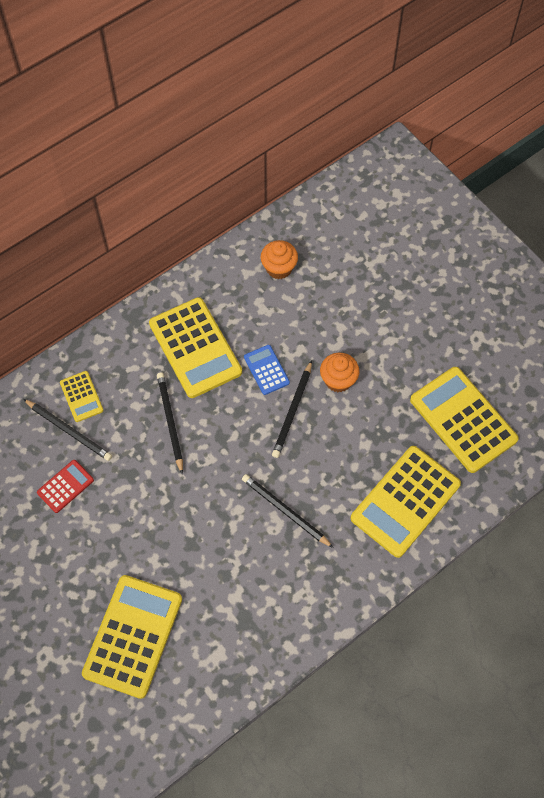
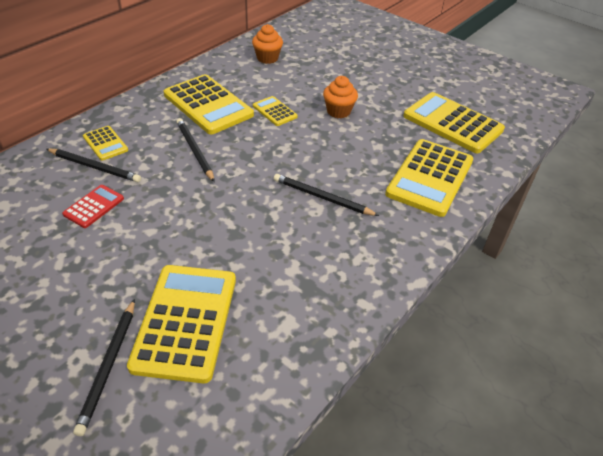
camera: 15 degrees left, 20 degrees down
blue calculator [244,345,290,395] -> yellow calculator [253,96,298,126]
black pencil [272,360,312,458] -> black pencil moved to [73,299,135,436]

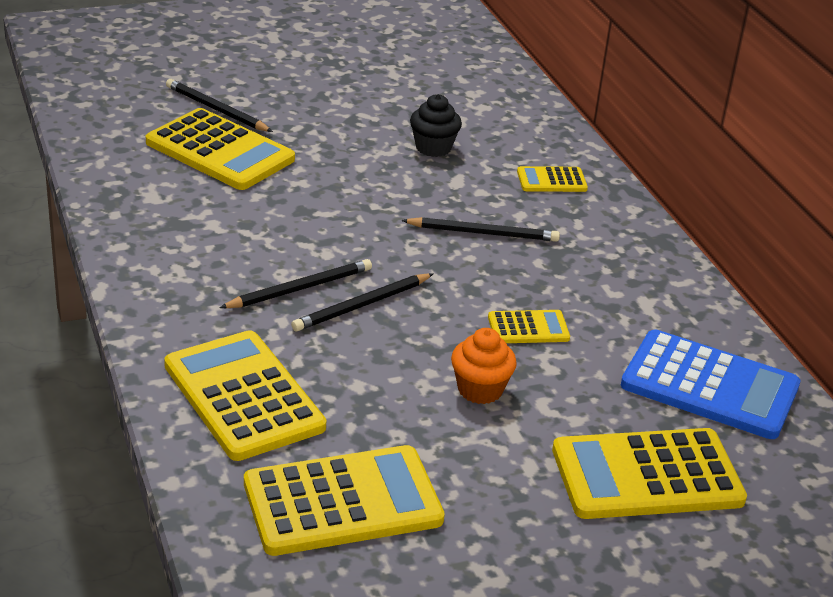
camera: 120 degrees right, 10 degrees down
black pencil [47,148,141,182] -> black pencil moved to [291,273,433,331]
red calculator [62,185,124,228] -> black cupcake [410,94,462,157]
yellow calculator [164,74,254,134] -> yellow calculator moved to [552,428,747,519]
orange cupcake [252,24,283,64] -> blue calculator [621,329,800,439]

